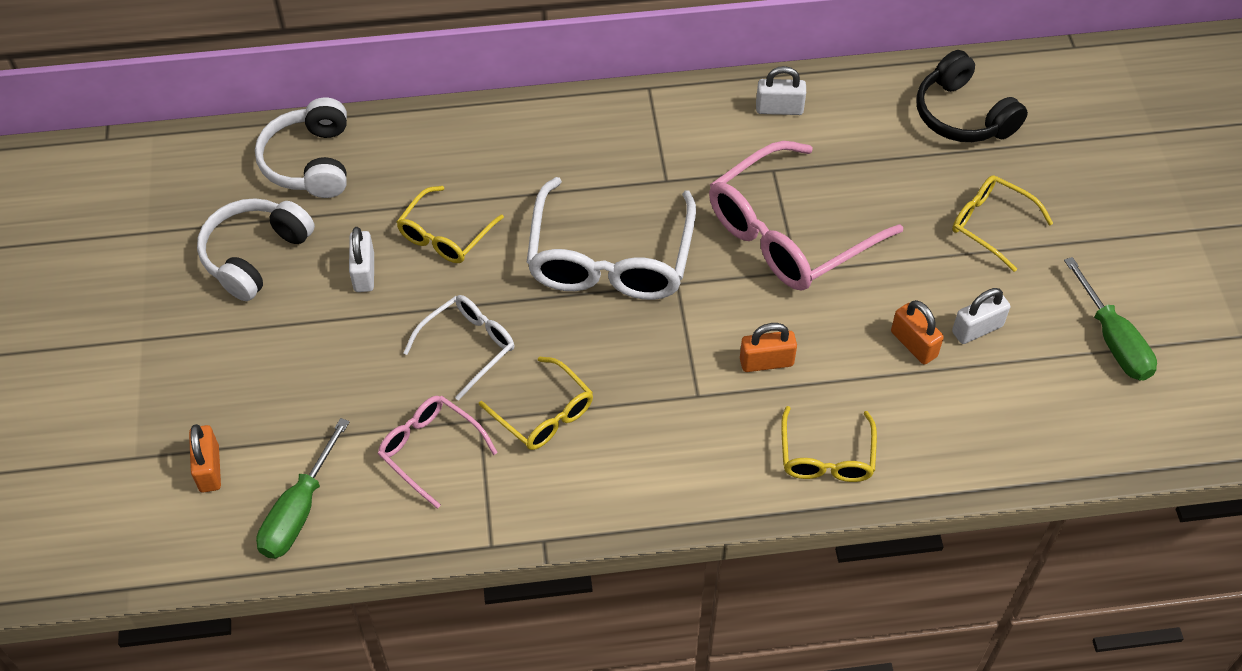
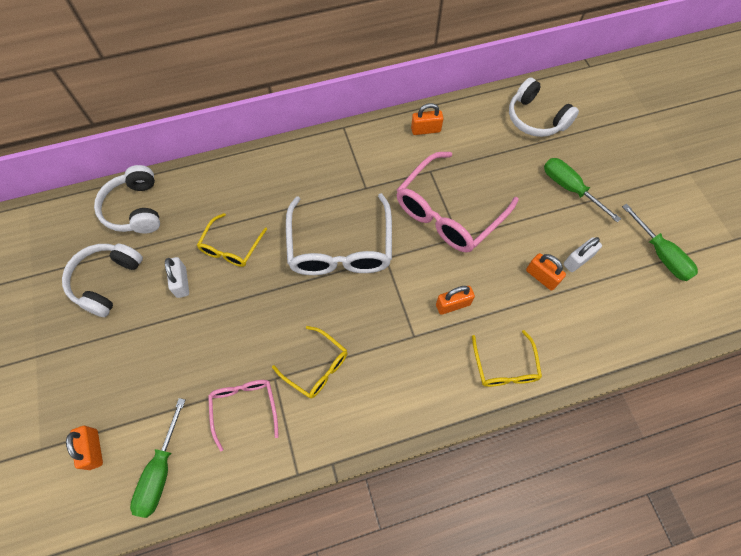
camera: 10 degrees left, 10 degrees up
pink glasses [378,396,498,509] -> pink glasses turned 45 degrees clockwise [208,380,279,452]
white glasses [403,295,514,401] -> none
white padlock [756,66,806,115] -> orange padlock [411,103,443,135]
black headphones [916,50,1028,142] -> white headphones [509,78,579,137]
yellow glasses [952,175,1053,272] -> green screwdriver [544,158,621,222]

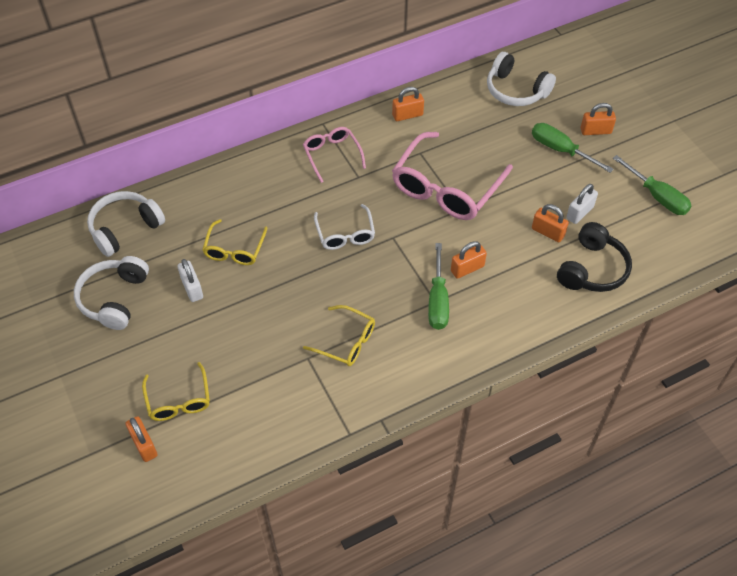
camera: 10 degrees left, 10 degrees down
white headphones [94,165,160,234] -> white headphones turned 75 degrees clockwise [87,191,165,257]
green screwdriver [130,398,186,518] -> green screwdriver moved to [428,243,449,330]
pink glasses [208,380,279,452] -> pink glasses moved to [303,127,366,183]
white glasses [286,193,392,275] -> white glasses [314,204,375,250], size x0.54
yellow glasses [472,330,542,387] -> yellow glasses moved to [142,362,210,421]
none -> black headphones [557,222,632,292]
none -> orange padlock [581,103,616,135]

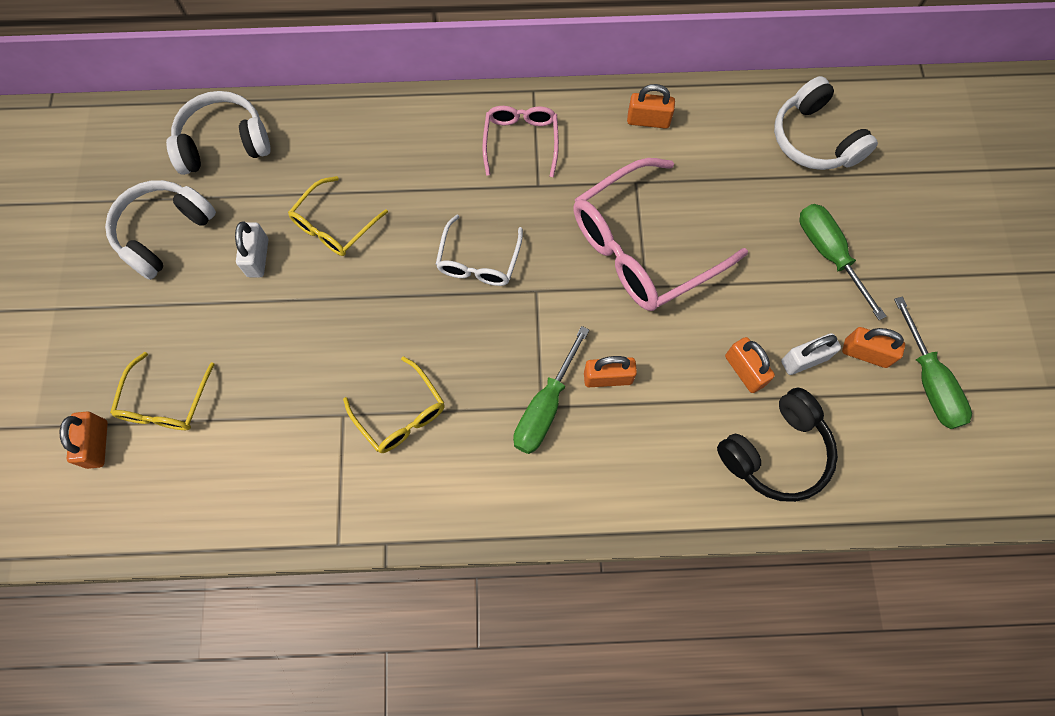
camera: 25 degrees right, 15 degrees up
orange padlock [581,103,616,135] -> orange padlock moved to [842,327,905,368]

